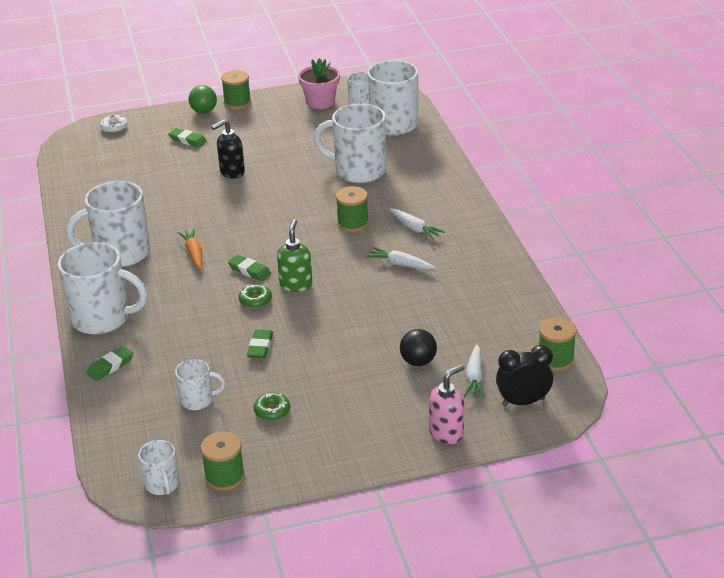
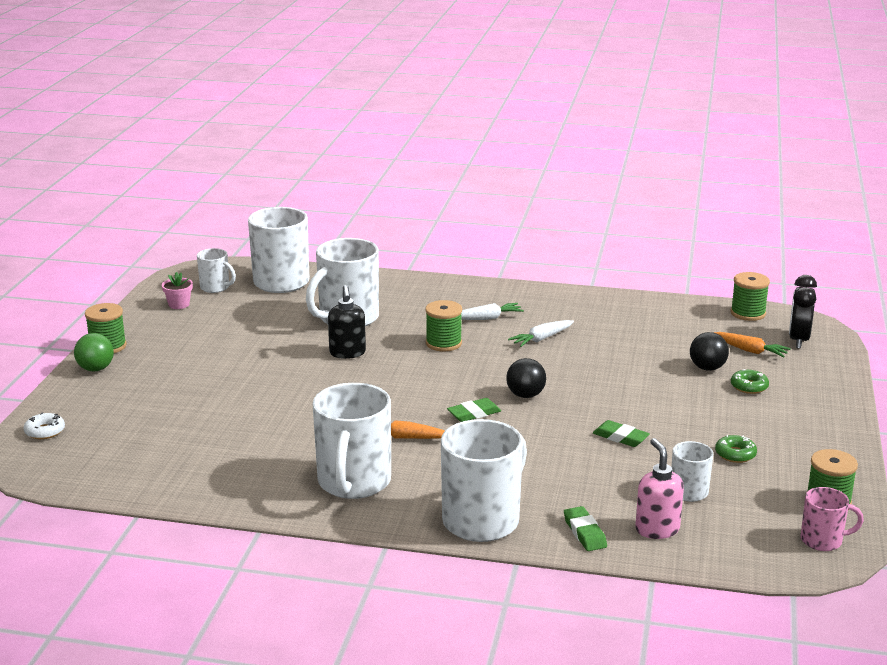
camera: 65 degrees left, 10 degrees down
white mug [138,440,179,495] -> pink mug [801,487,864,551]
green eraser [169,128,207,147] -> none
black soap dispenser [211,119,245,179] -> black soap dispenser moved to [328,285,366,359]
green donut [239,284,272,308] -> green donut moved to [731,369,769,394]
green soap dispenser [277,219,312,292] -> black ball [506,358,546,398]
pink flower pot [298,58,340,109] -> pink flower pot [162,272,193,309], size x0.59
pink soap dispenser [429,364,465,444] -> pink soap dispenser moved to [635,438,684,539]
white carrot [464,345,485,398] -> orange carrot [713,332,791,357]

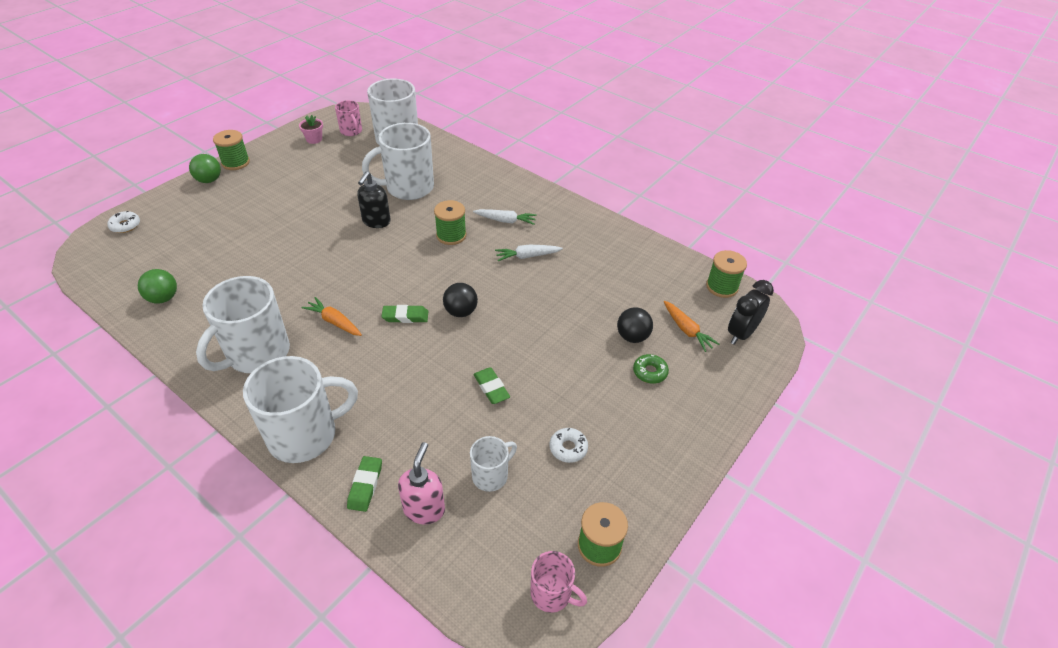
camera: 25 degrees right, 20 degrees up
white mug [197,248,236,293] -> pink mug [335,100,362,136]
green donut [715,435,757,463] -> white donut [549,428,588,463]
none -> green ball [138,269,177,304]

